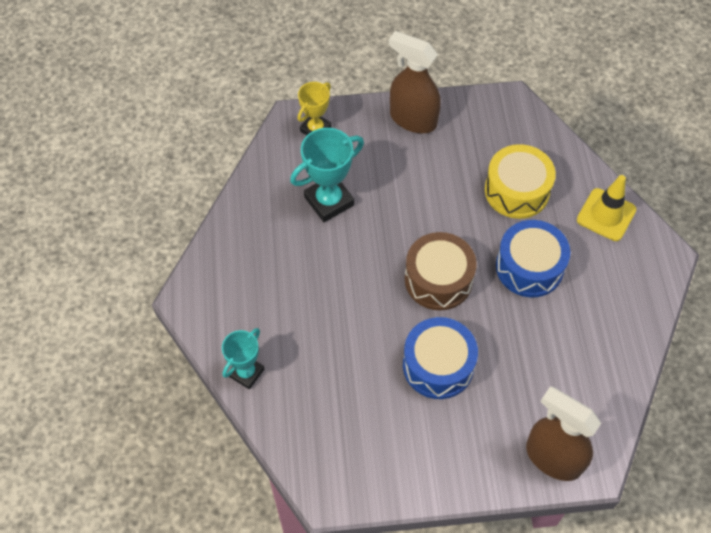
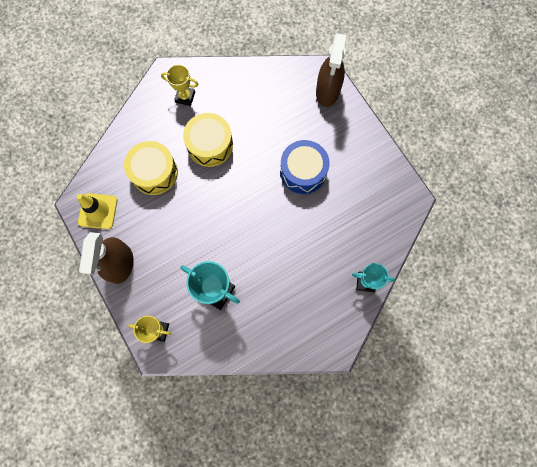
camera: 115 degrees left, 15 degrees up
brown drum [405,232,477,310] -> none
blue drum [496,220,570,297] -> yellow drum [183,113,233,167]
yellow traffic cone [577,175,637,241] -> yellow traffic cone moved to [77,193,117,229]
none -> yellow trophy [161,64,198,106]

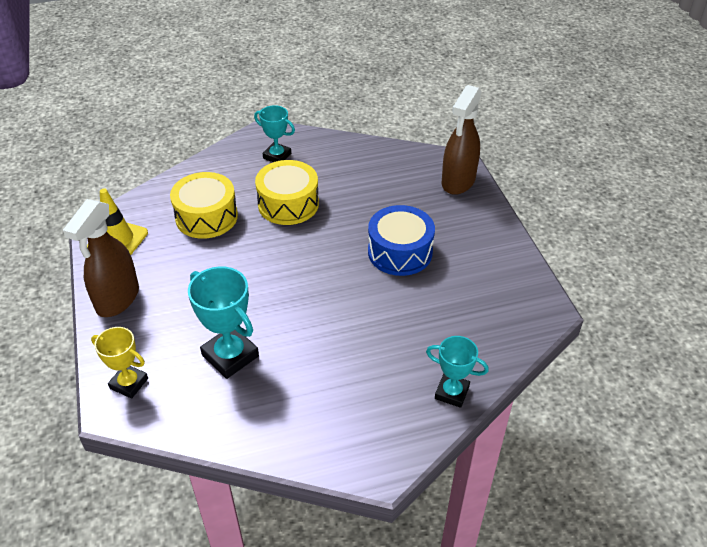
camera: 15 degrees right, 30 degrees down
yellow trophy [161,64,198,106] -> turquoise trophy [254,105,295,162]

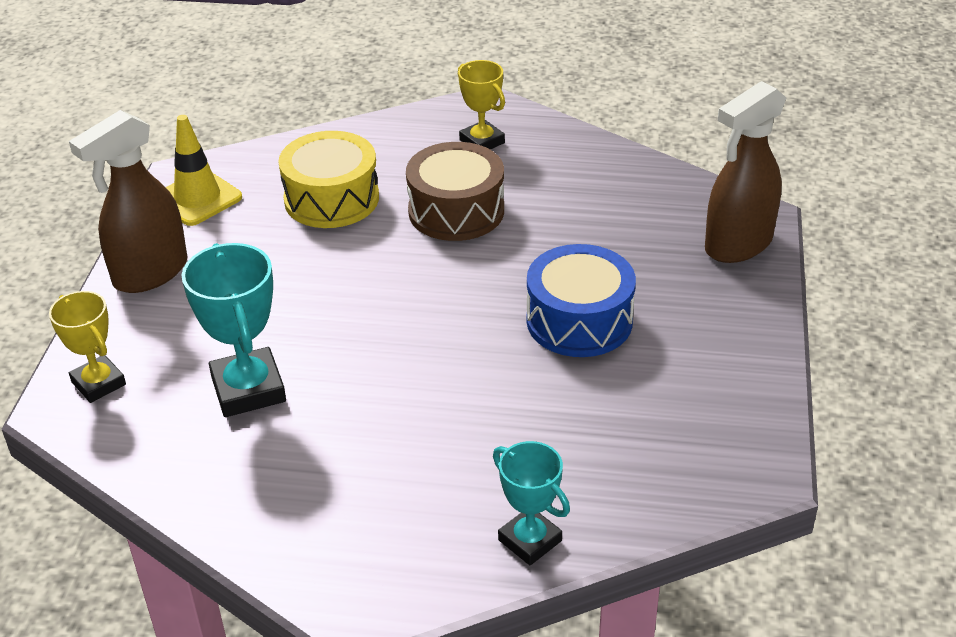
camera: 25 degrees right, 5 degrees down
turquoise trophy [254,105,295,162] -> yellow trophy [458,60,505,149]
yellow drum [255,160,319,225] -> brown drum [406,142,504,241]

